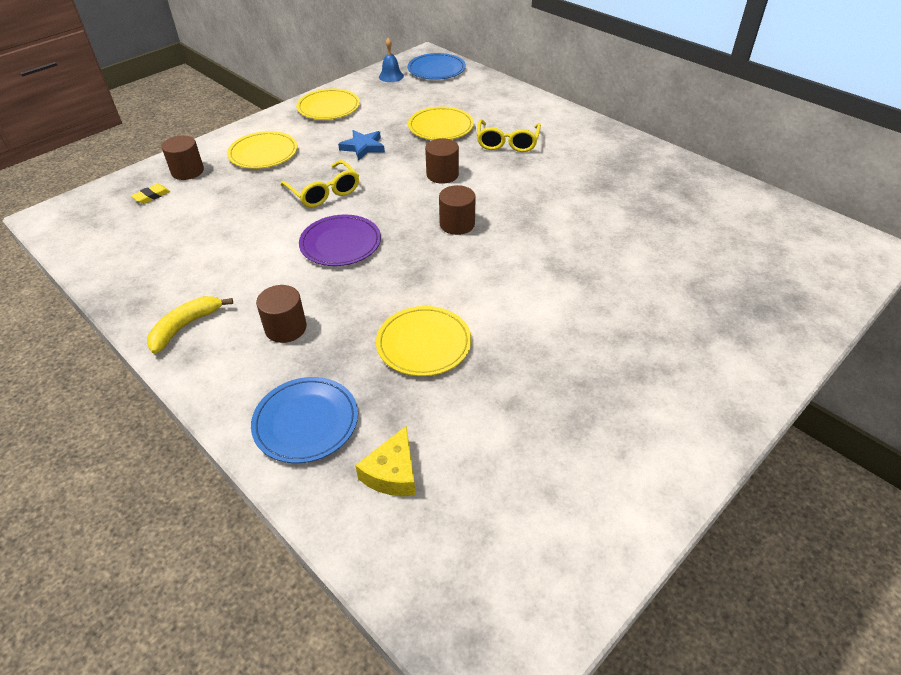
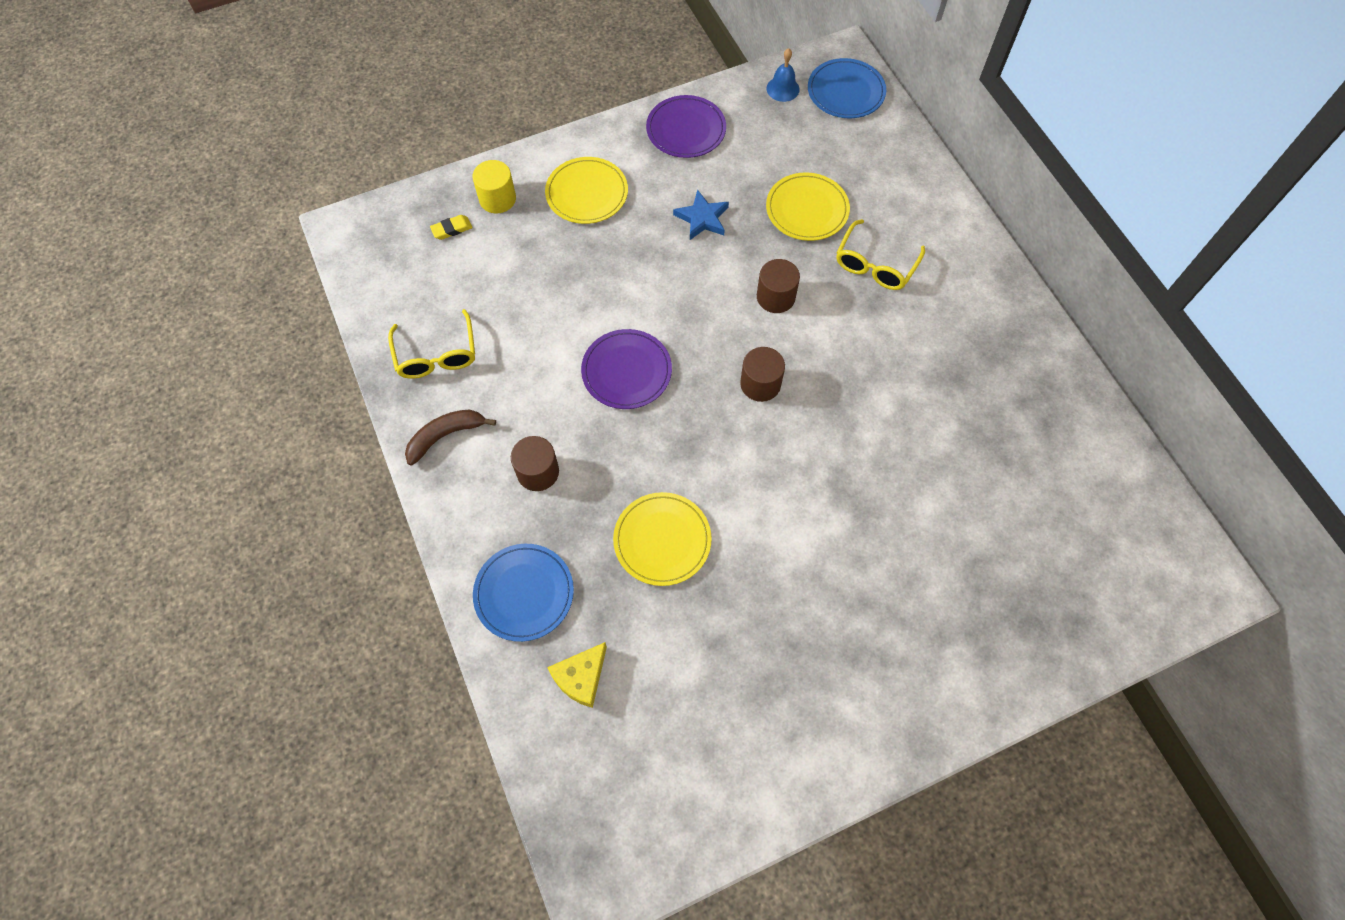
camera: 20 degrees right, 20 degrees up
yellow banana [147,296,233,354] -> brown banana [405,409,496,466]
brown cylinder [162,135,204,180] -> yellow cylinder [472,160,516,214]
yellow glasses [281,160,359,207] -> yellow glasses moved to [388,309,475,379]
yellow plate [296,89,360,120] -> purple plate [646,95,726,158]

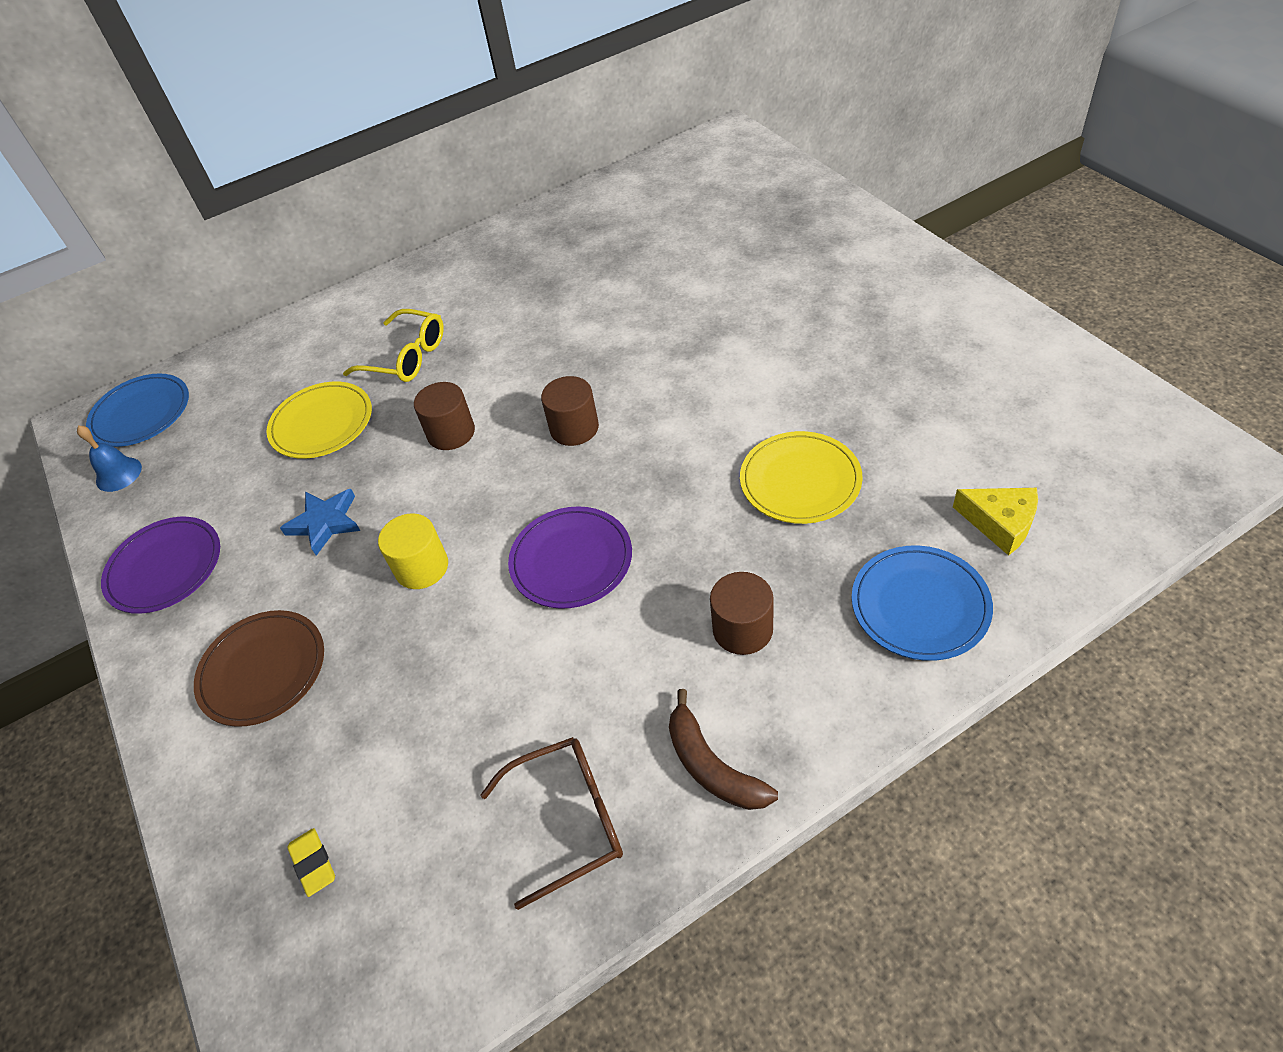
camera: 90 degrees left, 15 degrees down
yellow glasses [388,309,475,379] -> brown glasses [481,737,623,910]
yellow cylinder [472,160,516,214] -> yellow cylinder moved to [378,513,448,589]
yellow plate [545,157,628,224] -> brown plate [194,610,324,727]

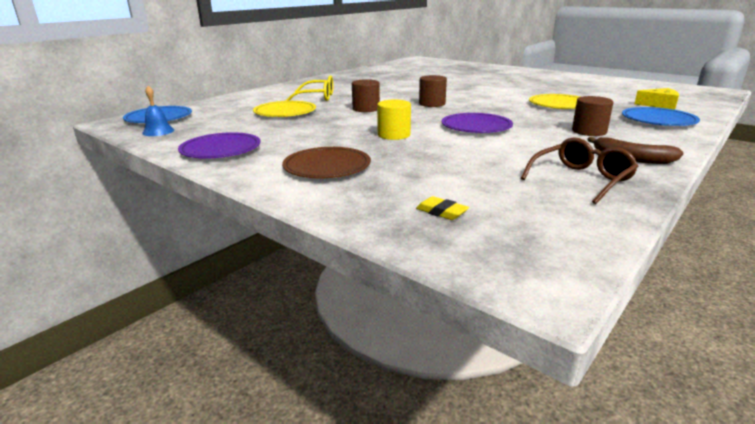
camera: 25 degrees left, 25 degrees down
blue star [280,489,360,556] -> none

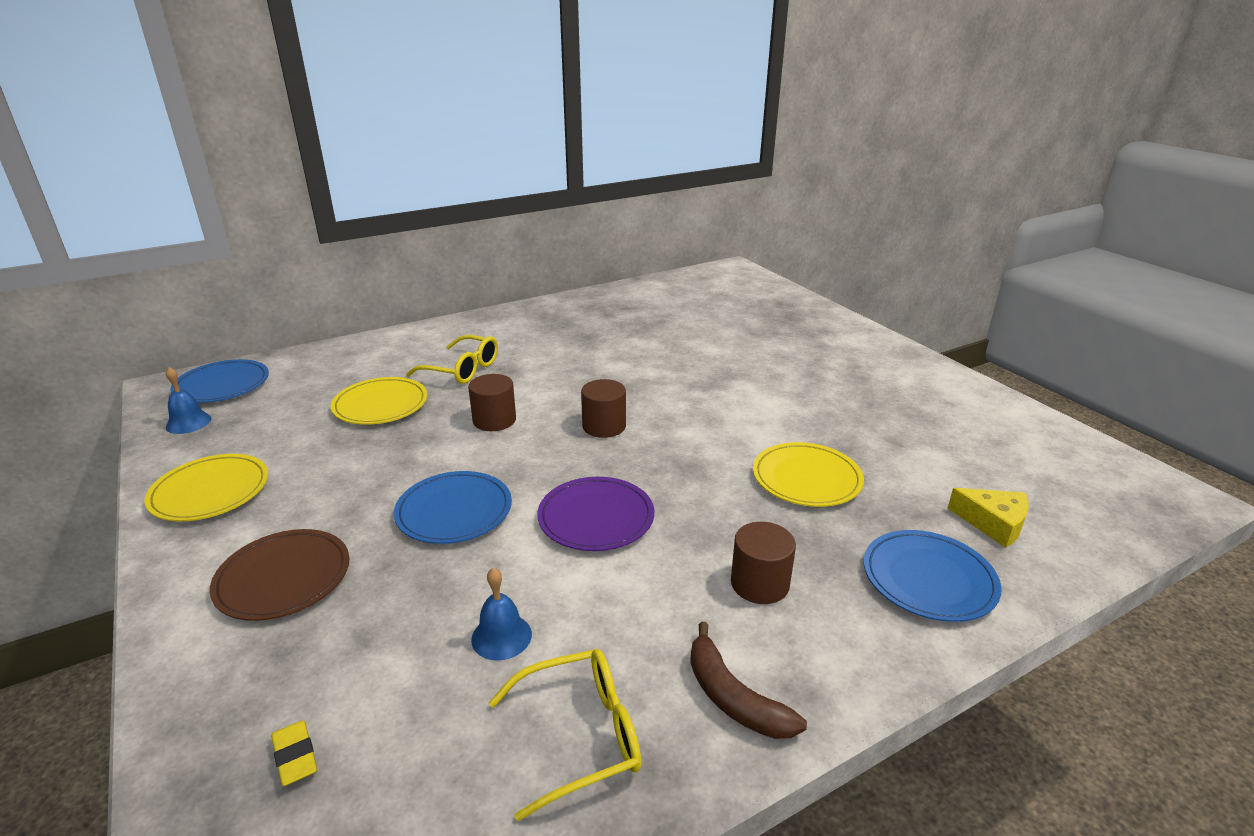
camera: 20 degrees right, 5 degrees up
purple plate [178,132,260,159] -> yellow plate [145,454,268,521]
yellow cylinder [377,99,411,140] -> blue plate [394,471,512,544]
brown glasses [521,137,638,204] -> yellow glasses [489,649,641,821]
none -> blue bell [471,568,532,661]

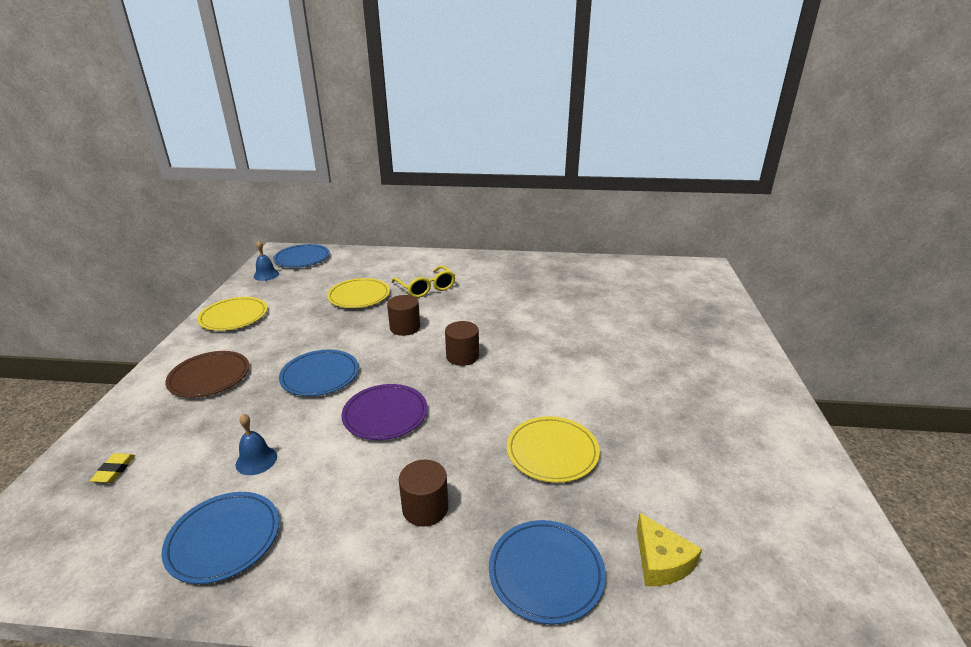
camera: 35 degrees right, 0 degrees up
yellow glasses [489,649,641,821] -> blue plate [161,492,279,584]
brown banana [690,622,807,739] -> none

